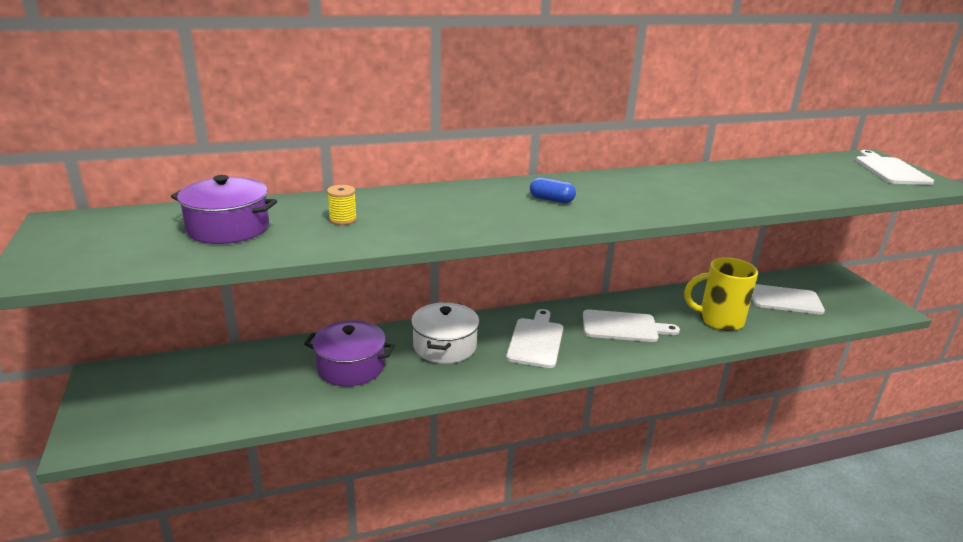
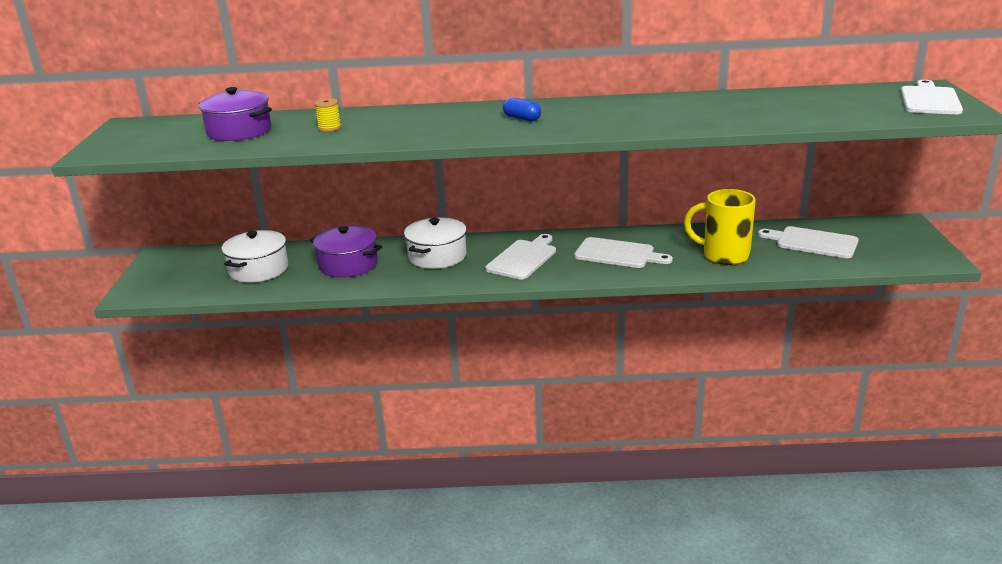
camera: 20 degrees right, 0 degrees up
none -> white pot [222,230,288,283]

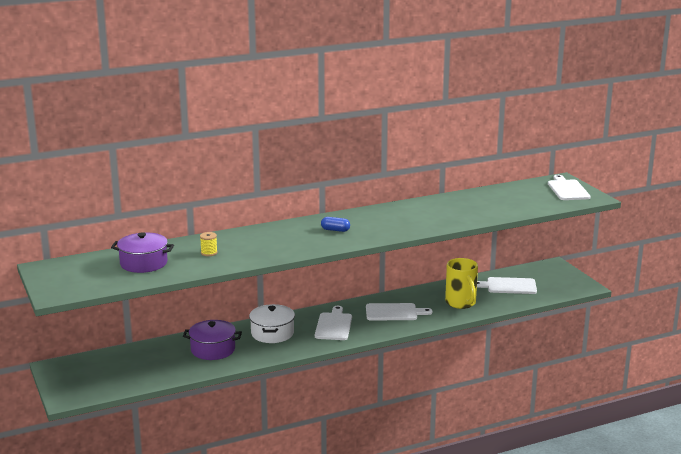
camera: 25 degrees left, 5 degrees down
white pot [222,230,288,283] -> none
yellow mug [684,189,756,265] -> yellow mug turned 105 degrees counterclockwise [445,258,478,309]

